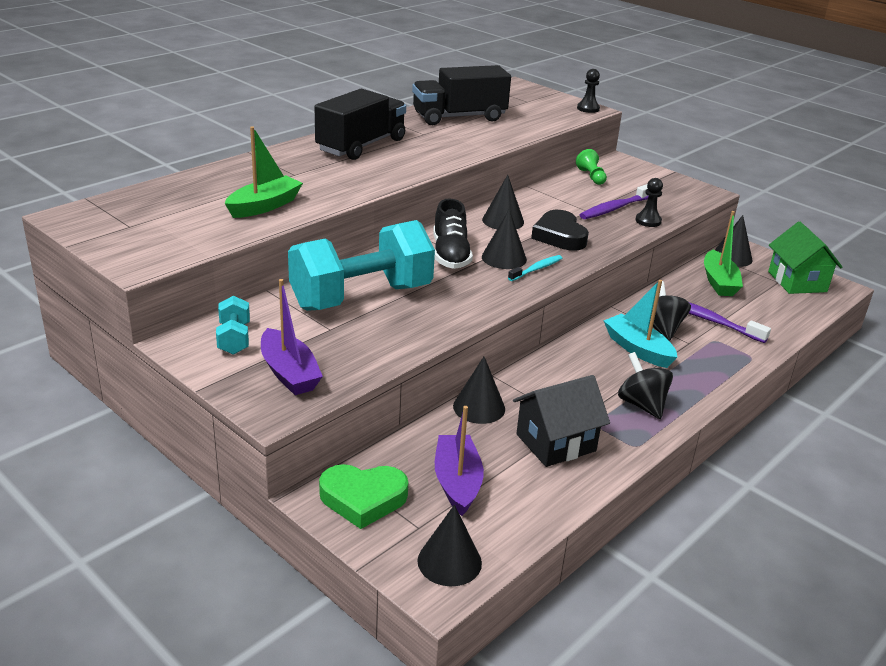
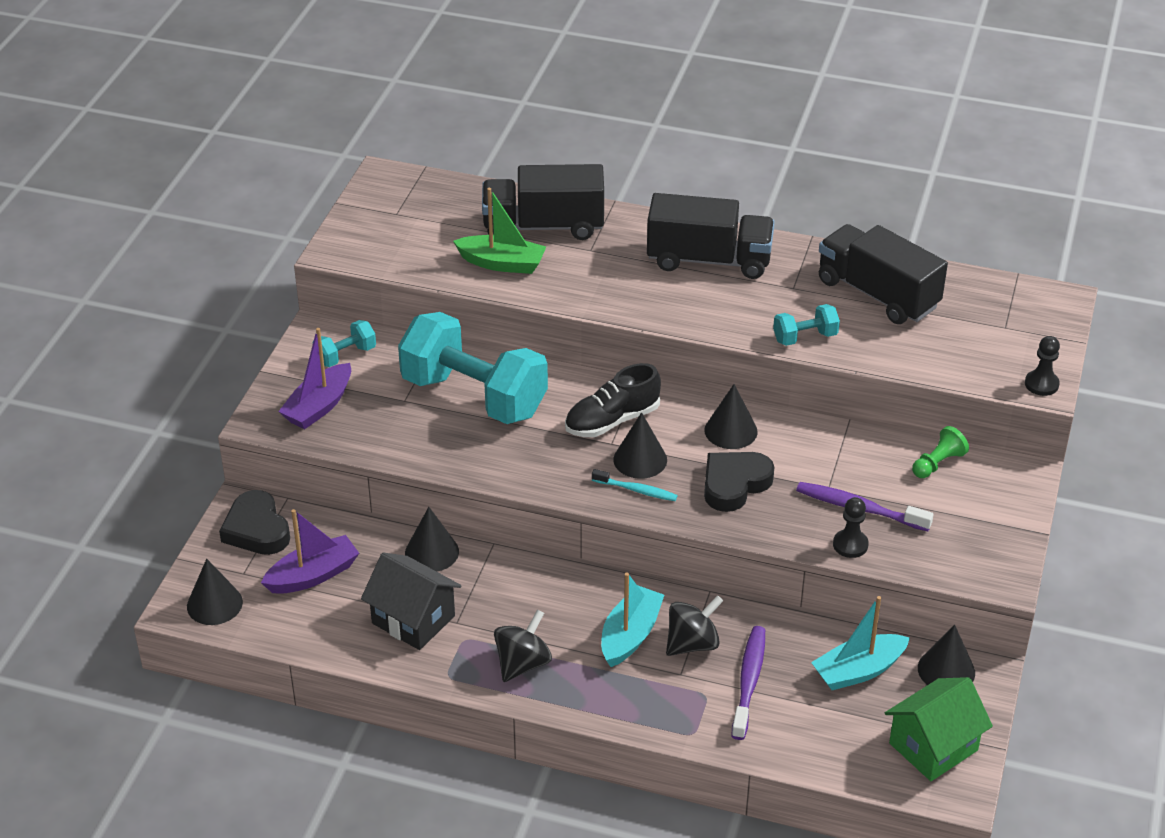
camera: 65 degrees right, 10 degrees up
green heart [319,464,408,529] -> black heart [219,490,290,555]
green boat [704,211,743,296] -> turquoise boat [811,596,910,690]
none -> black truck [482,164,604,240]
none -> turquoise dumbbell [773,304,840,346]

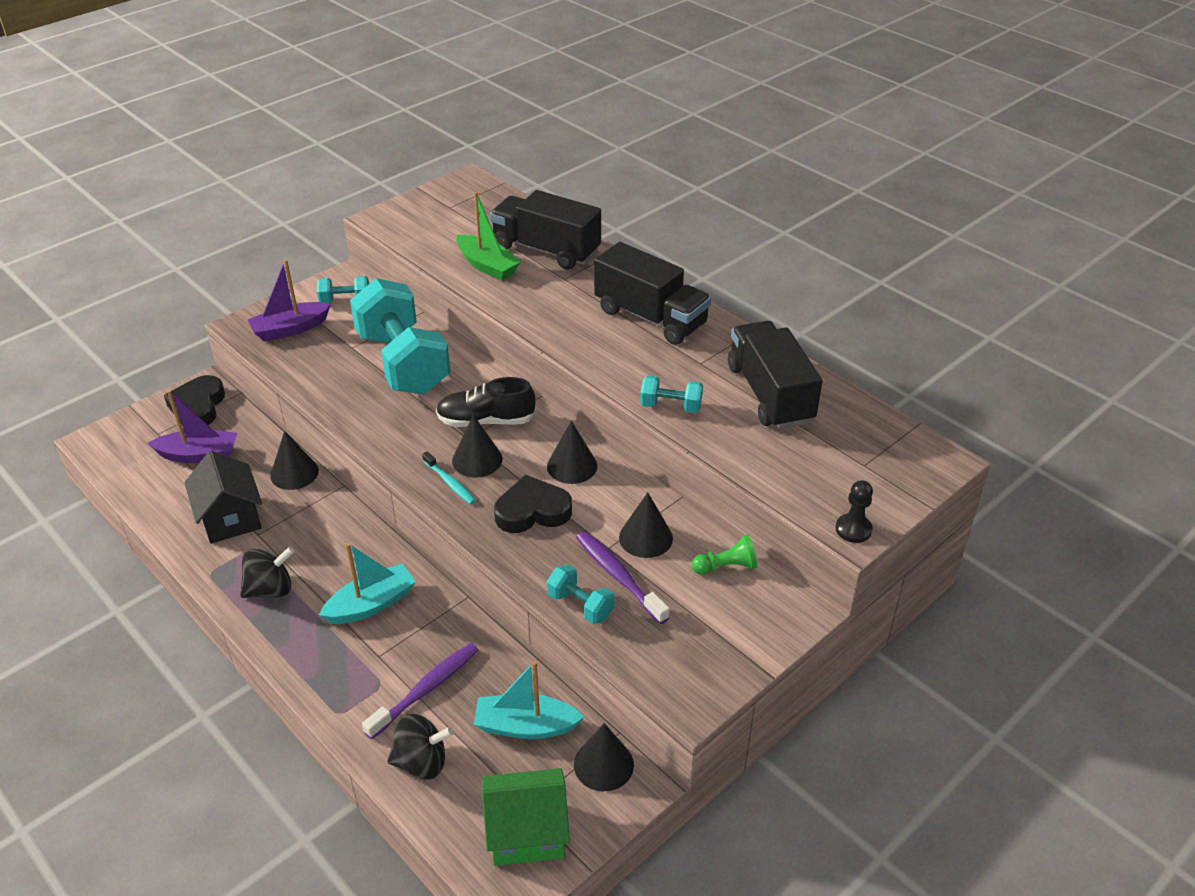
camera: 30 degrees right, 0 degrees up
black cone [187,559,243,625] -> black cone moved to [619,492,673,558]
black spinning top [666,595,723,656] -> black spinning top moved to [387,714,454,780]
black pawn [833,497,869,558] -> turquoise dumbbell [547,565,615,624]

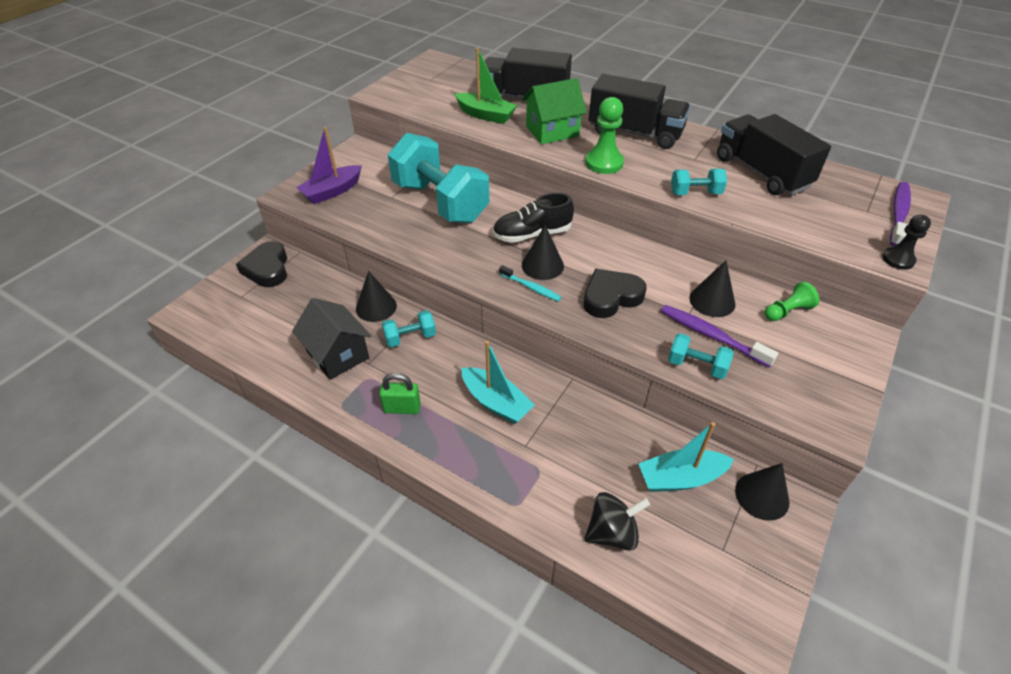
camera: 15 degrees left, 5 degrees up
purple boat [148,390,237,463] -> none
black spinning top [240,547,295,598] -> green padlock [379,373,421,414]
turquoise dumbbell [317,276,369,303] -> turquoise dumbbell moved to [382,310,436,347]
turquoise boat [319,543,416,624] -> turquoise boat turned 90 degrees clockwise [461,341,535,424]
purple toothbrush [362,643,478,739] -> purple toothbrush moved to [890,182,911,246]
green house [482,768,570,866] -> green house moved to [522,78,587,144]
black cone [547,421,597,484] -> none
none -> green pawn [585,97,624,174]

